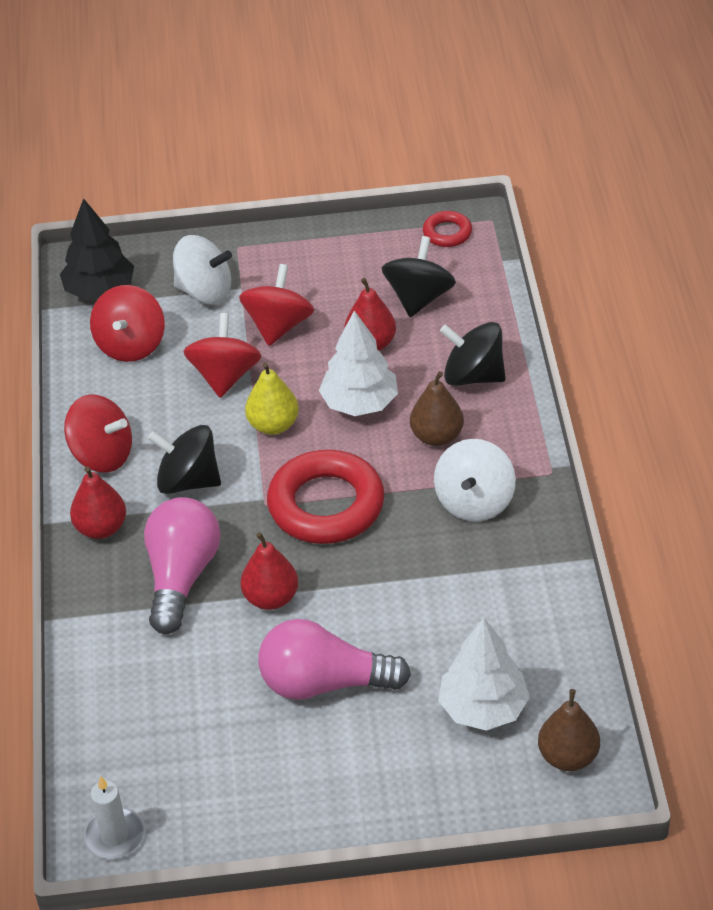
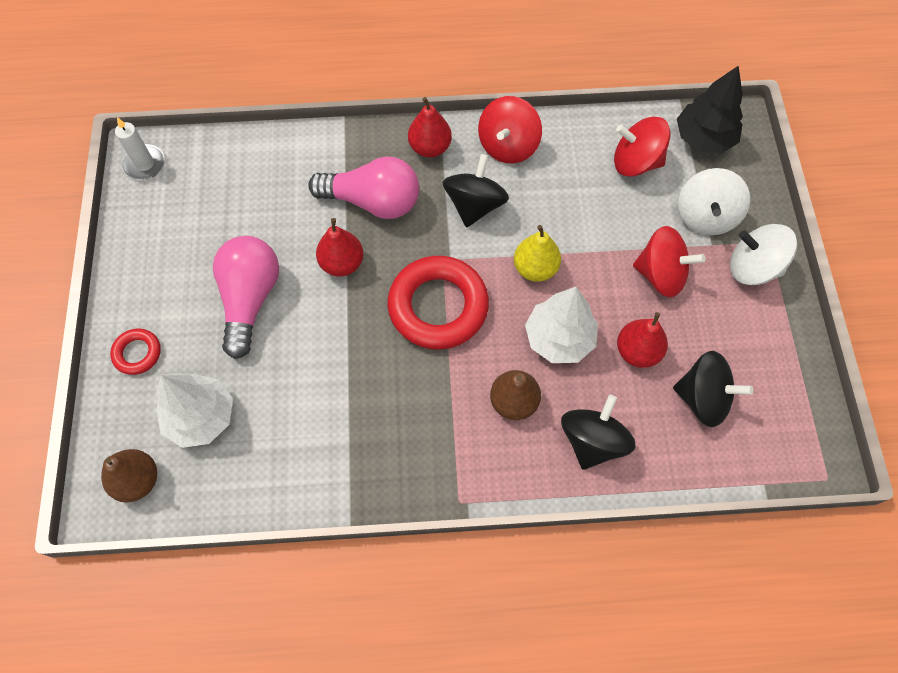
camera: 90 degrees right, 20 degrees up
red spinning top [183,313,261,398] -> none
red ring [423,211,472,247] -> red ring moved to [110,328,161,375]
white spinning top [434,439,516,522] -> white spinning top moved to [730,224,797,285]

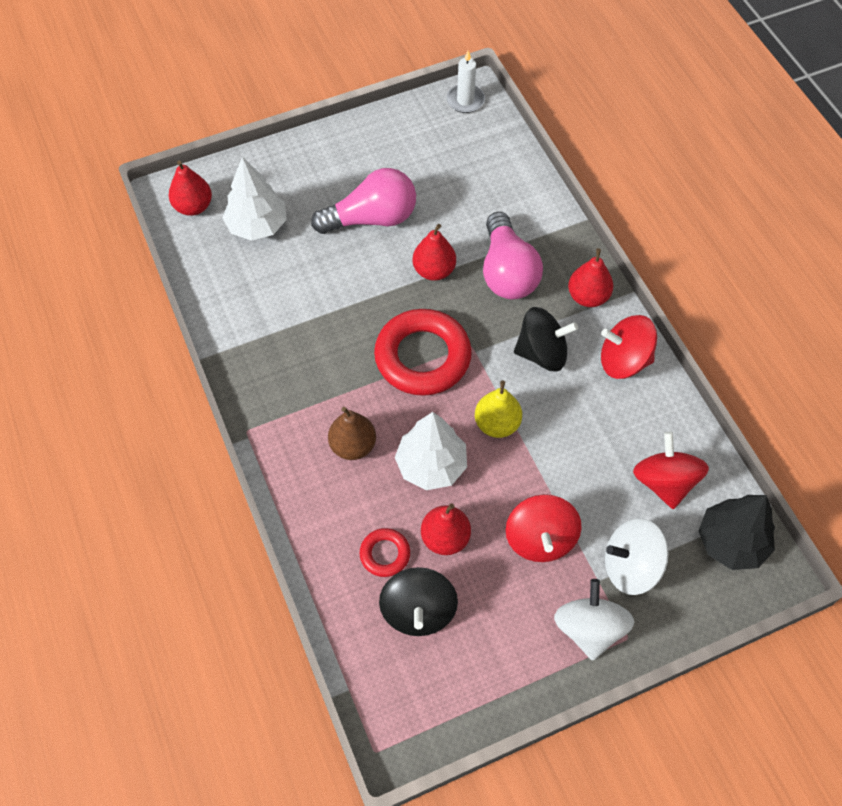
camera: 70 degrees right, 5 degrees down
brown pear [101,449,157,503] -> red pear [169,161,212,216]
red ring [110,328,161,375] -> red ring moved to [360,528,410,577]
black spinning top [561,395,636,470] -> none

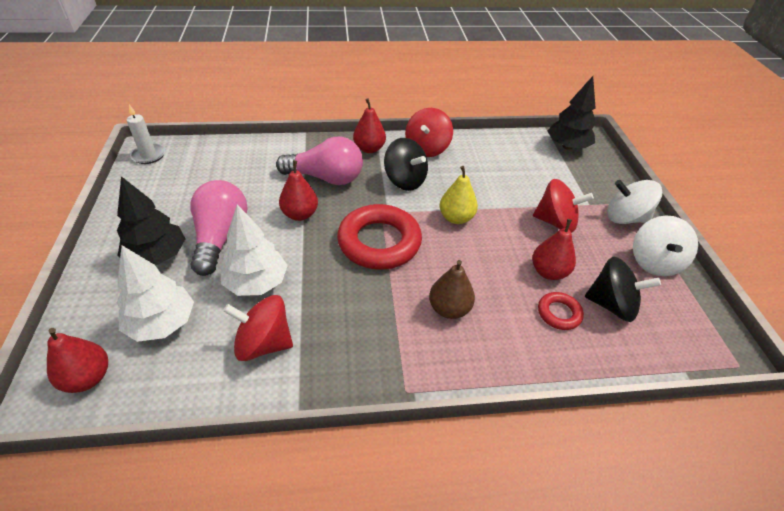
camera: 75 degrees left, 15 degrees down
white tree [395,412,467,490] -> white tree moved to [221,205,288,296]
black spinning top [514,307,578,371] -> black spinning top turned 120 degrees clockwise [384,138,428,191]
white spinning top [605,518,669,595] -> white spinning top moved to [633,215,698,276]
red spinning top [633,432,709,509] -> red spinning top moved to [223,295,293,361]
none -> black tree [117,176,186,266]

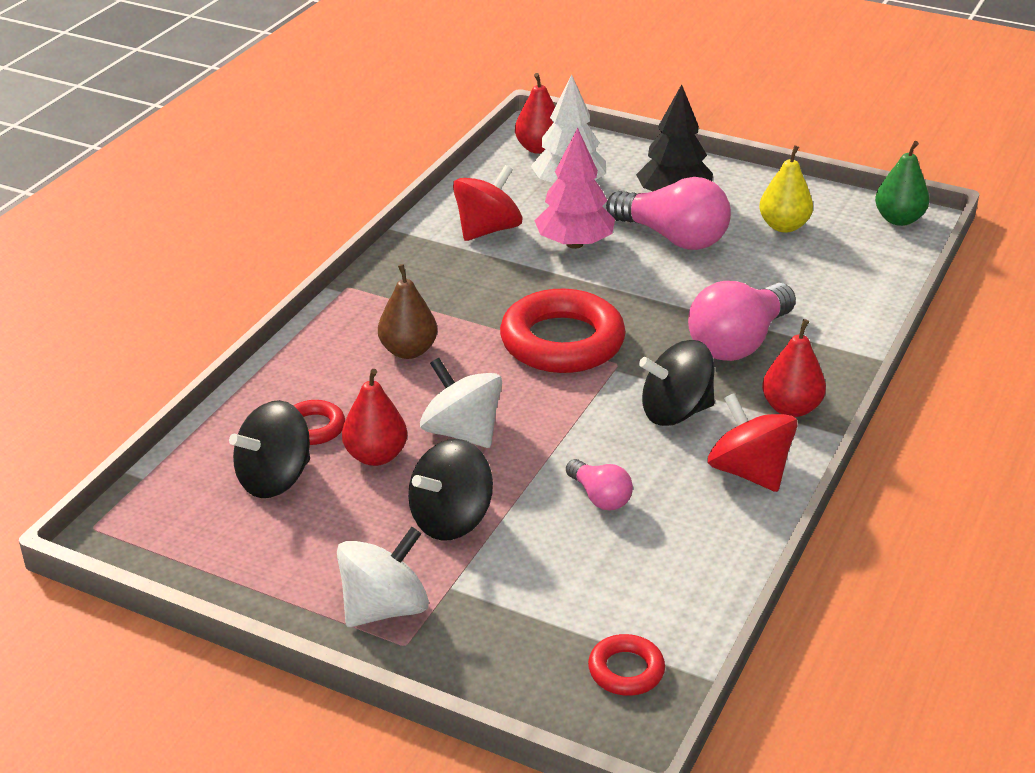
camera: 125 degrees right, 10 degrees down
white candle [126,104,165,164] -> green pear [875,141,929,226]
white tree [221,205,288,296] -> pink tree [534,128,615,249]
red pear [279,161,318,221] -> none
yellow pear [440,166,478,224] -> yellow pear moved to [759,145,813,233]
red spinning top [533,179,594,233] -> black spinning top [408,439,493,541]
black tree [548,76,596,149] -> red ring [588,634,665,696]
white spinning top [633,215,698,276] -> white spinning top moved to [420,358,502,448]
none -> pink light bulb [566,459,633,510]

